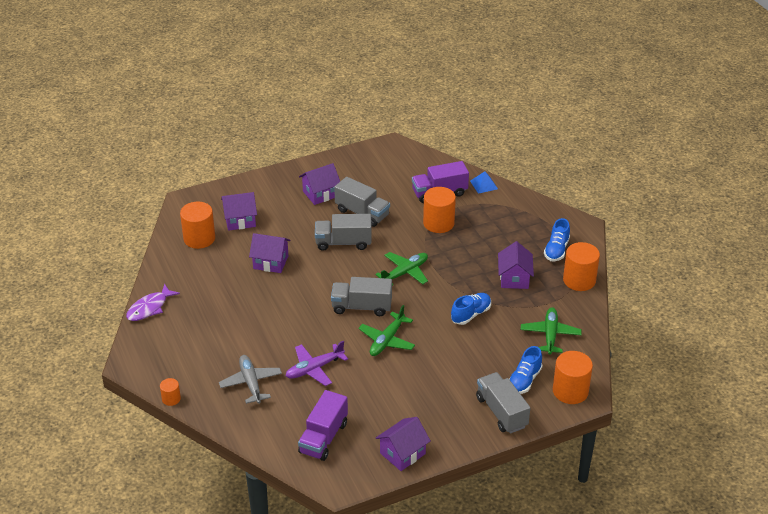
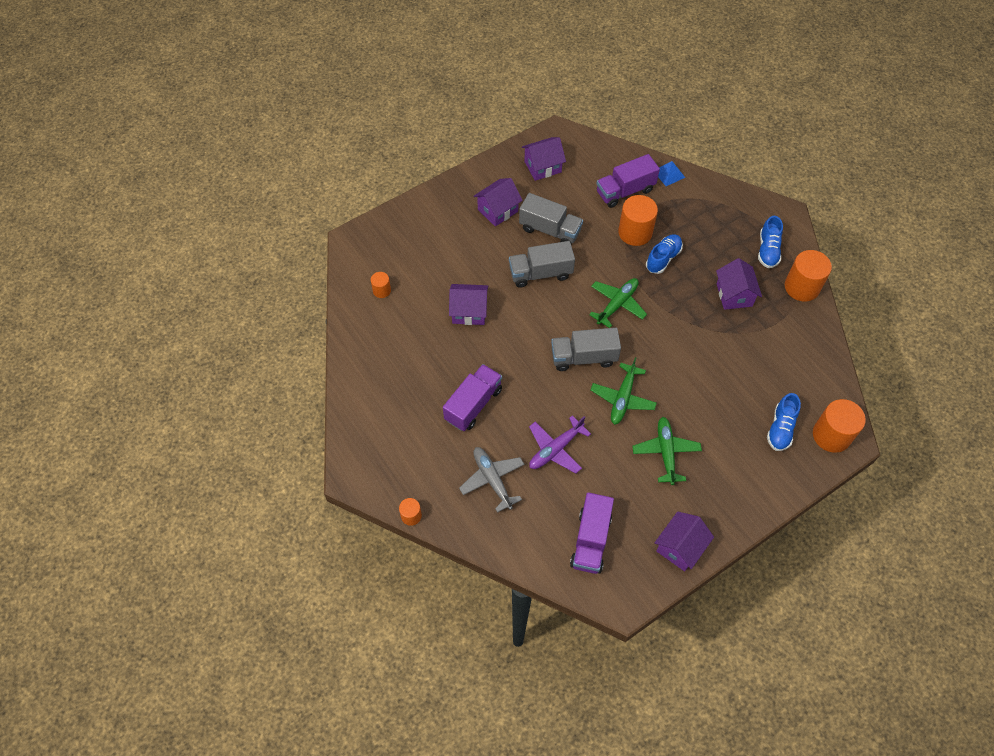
camera: 10 degrees left, 20 degrees up
purple fish [126,284,180,321] -> none
orange cylinder [180,201,215,249] -> orange cylinder [371,272,391,298], size x0.52
purple house [221,192,257,231] -> purple house moved to [522,137,566,181]
blue shoe [451,293,491,325] -> blue shoe moved to [646,234,683,274]
grey truck [476,372,530,434] -> none
green plane [521,307,582,355] -> green plane moved to [632,417,702,485]
none -> purple truck [443,364,502,431]

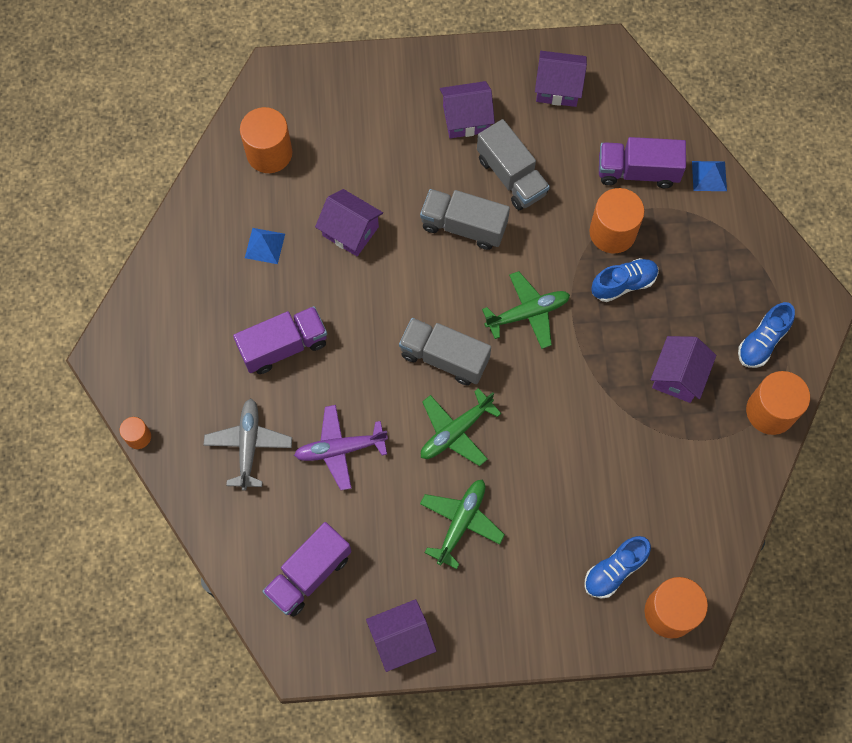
camera: 30 degrees right, 10 degrees up
orange cylinder [371,272,391,298] -> orange cylinder [240,107,292,173], size x1.94
none -> blue pyramid [245,228,285,264]

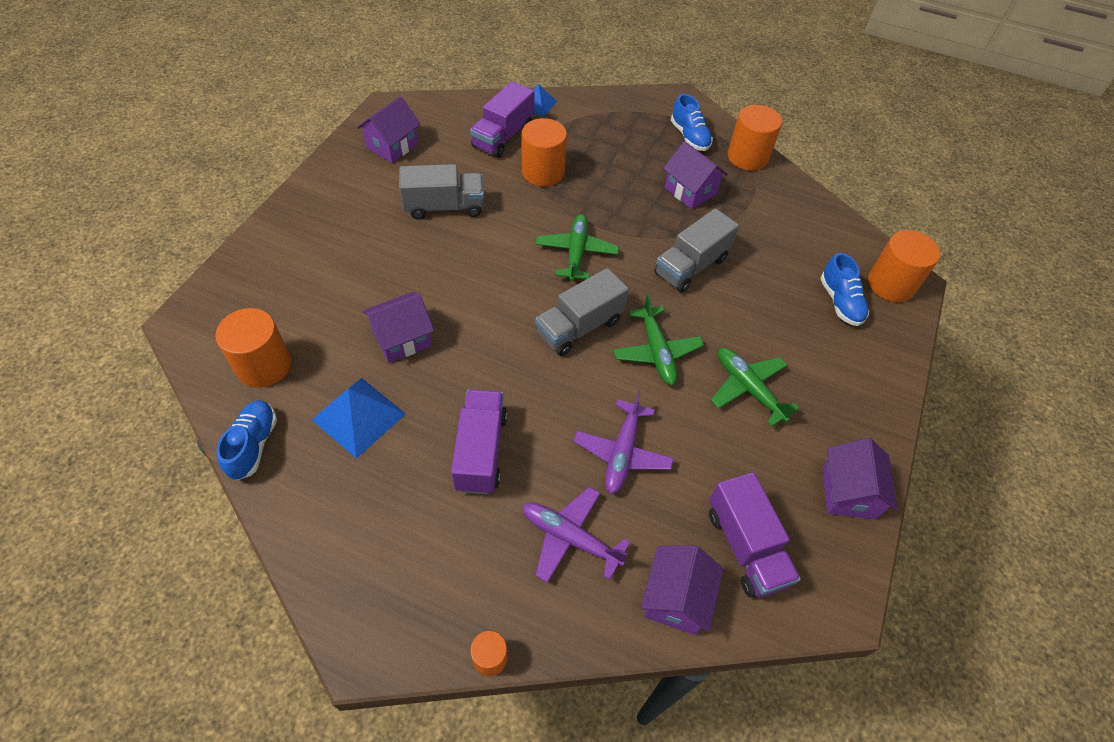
camera: 65 degrees left, 15 degrees down
grey plane [204,399,292,491] -> purple plane [522,487,630,583]
blue pyramid [245,228,285,264] -> blue pyramid [312,378,406,459], size x1.65
grey truck [420,189,510,250] -> grey truck moved to [654,208,739,293]
purple house [440,81,495,138] -> purple house moved to [641,545,723,635]
blue shoe [591,258,659,302] -> blue shoe moved to [217,400,277,481]

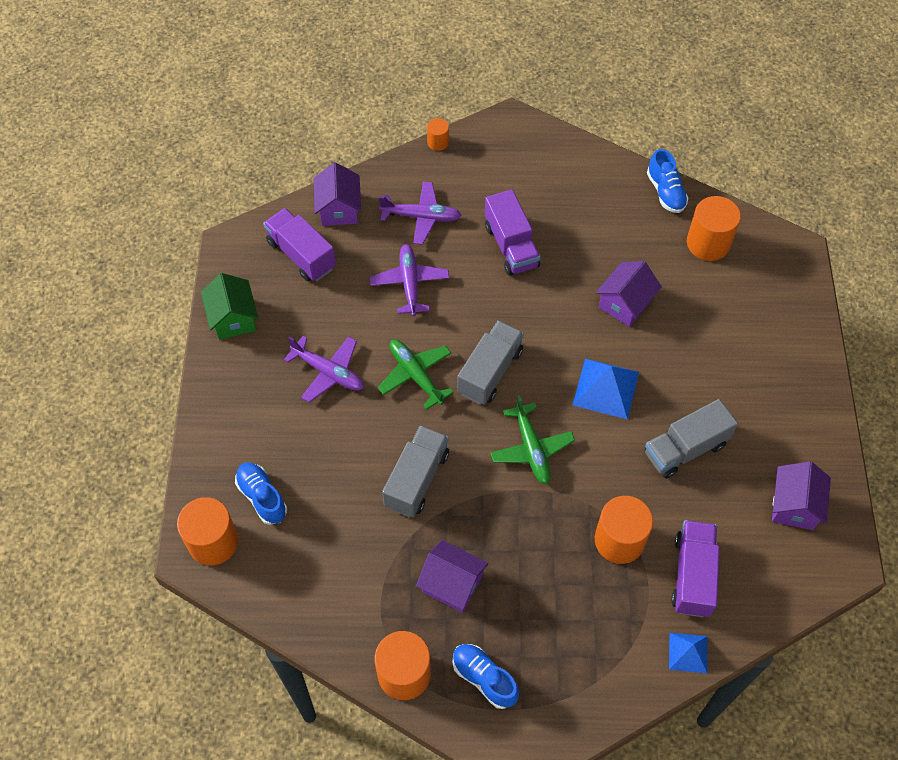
camera: 160 degrees right, 5 degrees up
blue pyramid [312,378,406,459] -> blue pyramid moved to [572,359,639,420]
green plane [711,348,800,427] -> purple plane [284,336,364,403]
purple house [822,438,898,520] -> green house [201,273,258,340]

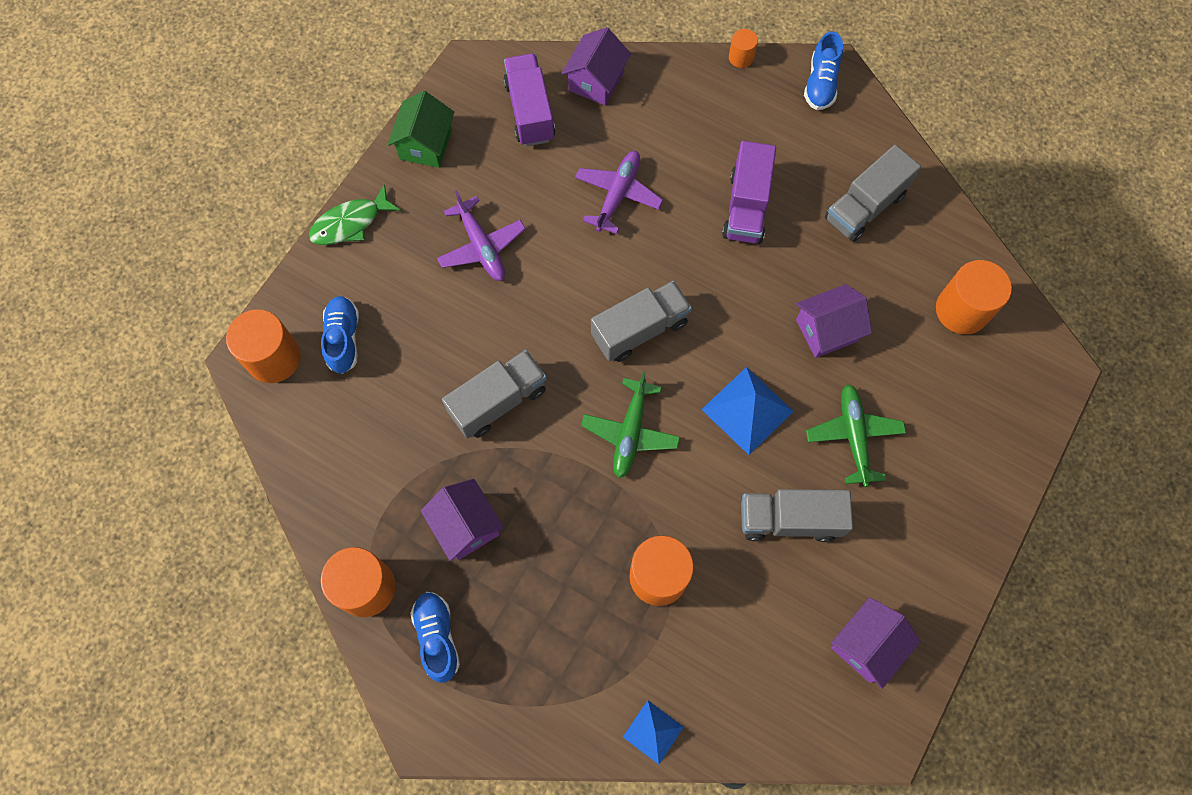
camera: 30 degrees right, 10 degrees up
green plane [377,339,454,410] -> green plane moved to [806,384,906,487]
purple plane [379,182,462,245] -> none
blue shoe [647,149,688,213] -> blue shoe moved to [804,32,843,110]
purple truck [671,520,720,617] -> none
none -> green fish [309,184,401,245]
none -> grey truck [825,145,921,242]

